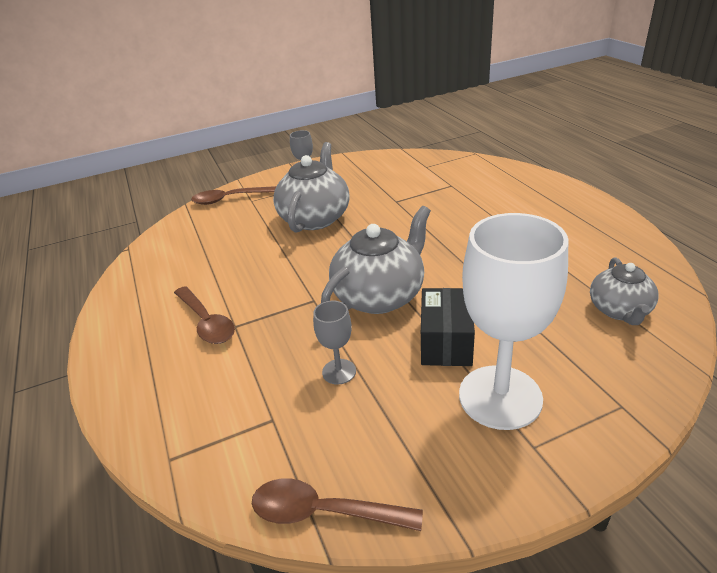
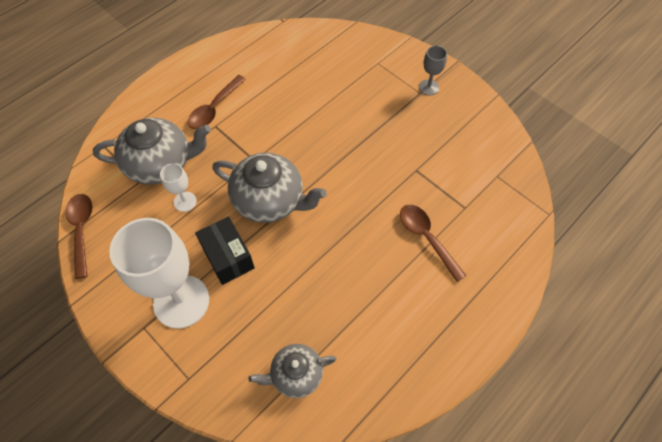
camera: 65 degrees right, 25 degrees up
brown spoon [191,186,277,205] -> brown spoon moved to [400,205,466,282]
grey teapot [273,142,350,233] -> grey teapot moved to [93,118,211,184]
grey goblet [313,301,356,385] -> white goblet [160,163,197,212]
black box [421,288,475,366] -> black box turned 75 degrees clockwise [195,216,255,285]

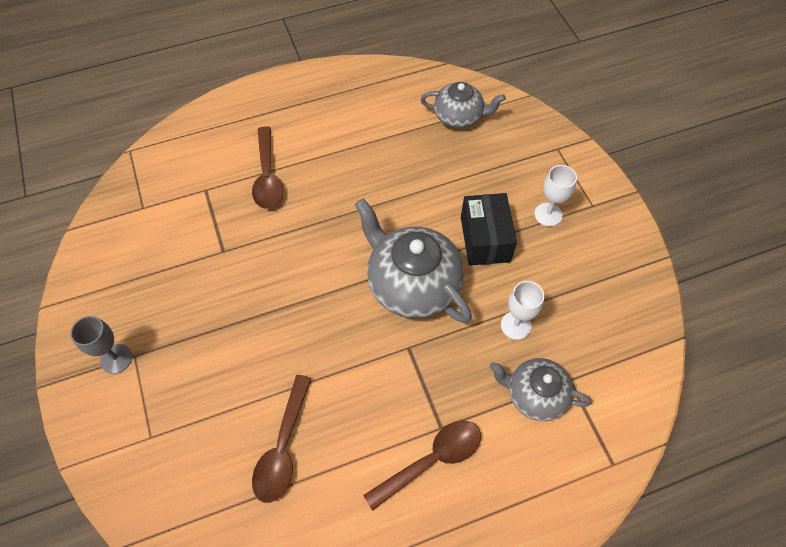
camera: 155 degrees left, 0 degrees up
brown spoon [66,194,93,279] -> brown spoon moved to [252,375,312,503]
grey teapot [93,118,211,184] -> grey teapot [489,358,591,421], size x0.61
white goblet [109,218,209,329] -> white goblet [534,165,577,227], size x0.45

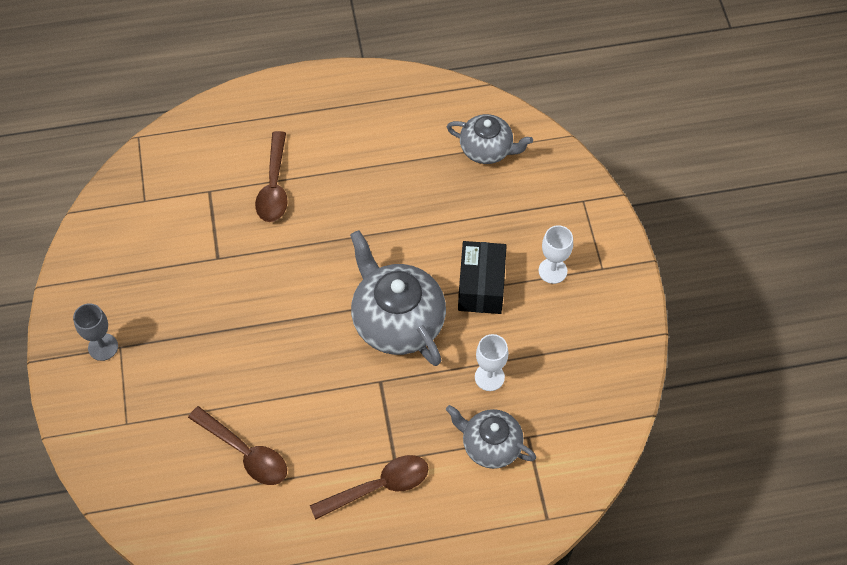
camera: 10 degrees right, 0 degrees up
brown spoon [252,375,312,503] -> brown spoon turned 75 degrees counterclockwise [188,406,287,485]

